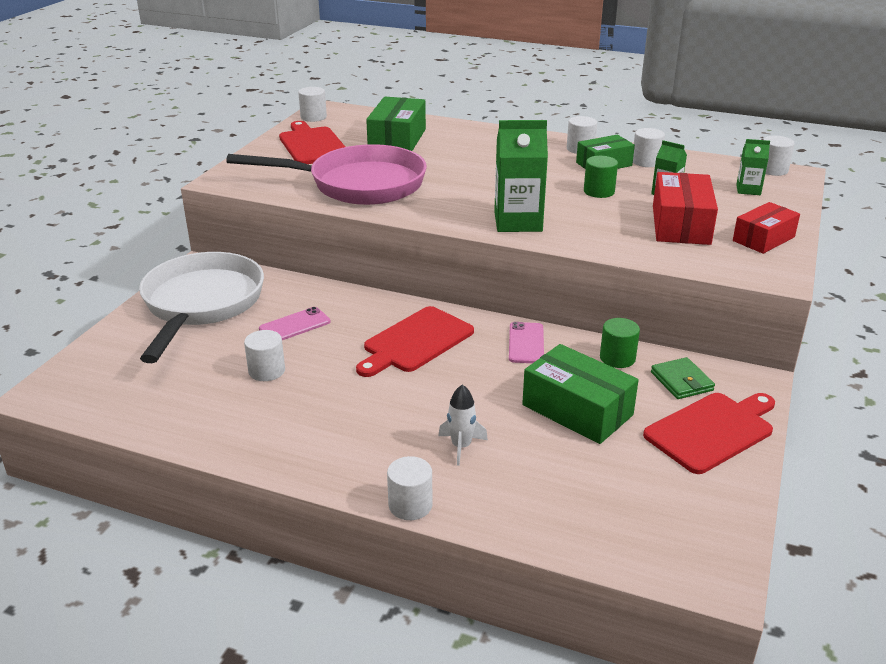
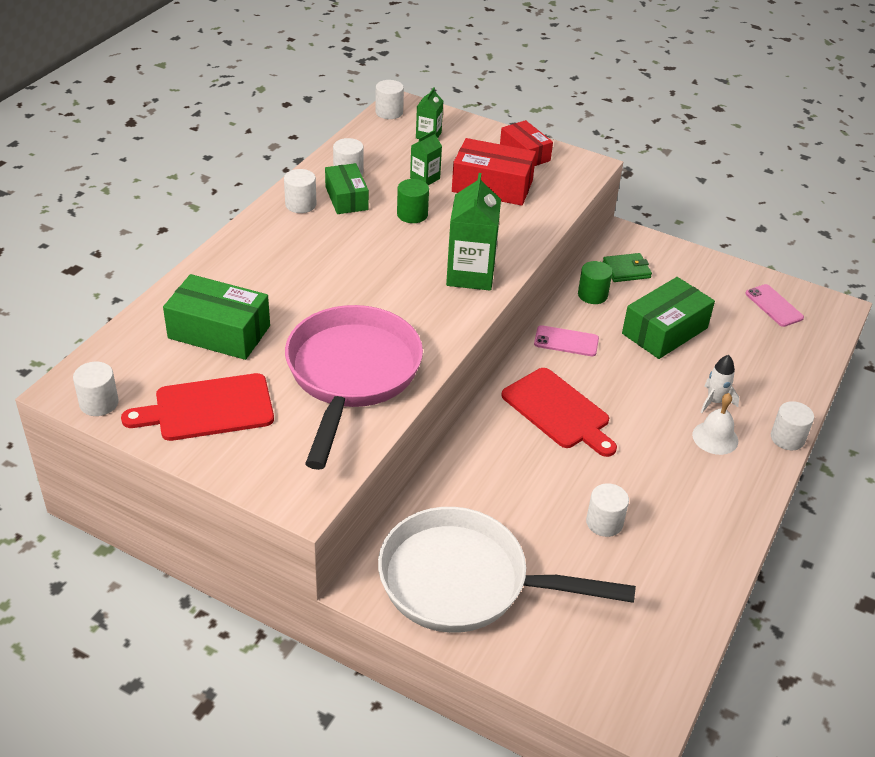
camera: 85 degrees left, 10 degrees up
pink phone [259,307,331,340] -> pink phone moved to [745,284,804,327]
red cutting board [643,393,775,474] -> none
none -> white bell [692,393,738,455]

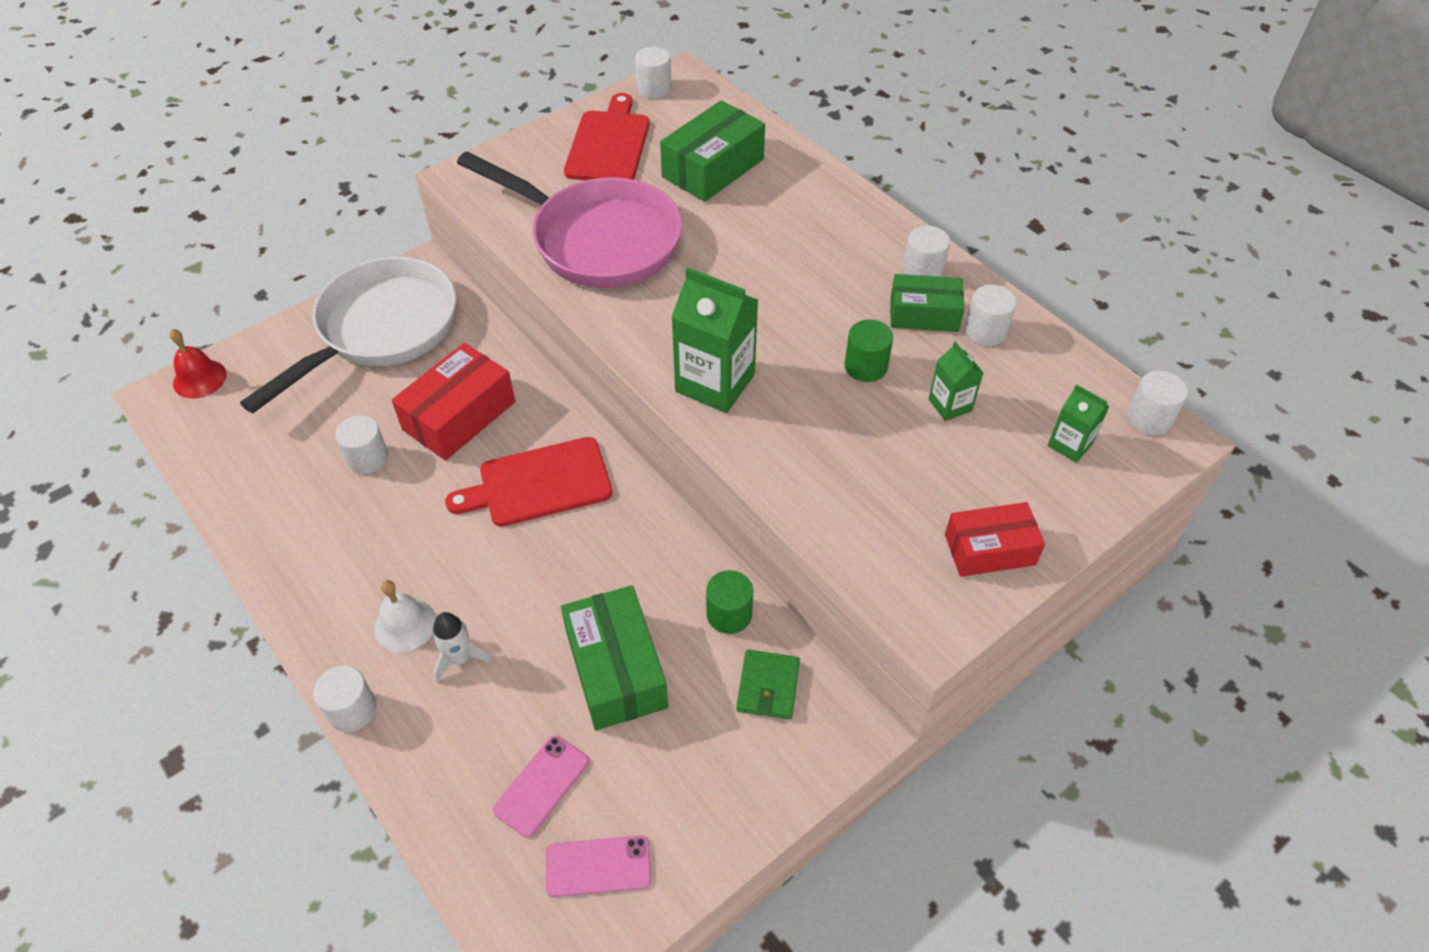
camera: 115 degrees right, 10 degrees up
red box [452,138,536,206] -> red box moved to [392,343,515,461]
pink phone [534,325,599,356] -> pink phone moved to [493,735,589,837]
none -> red bell [169,329,227,399]

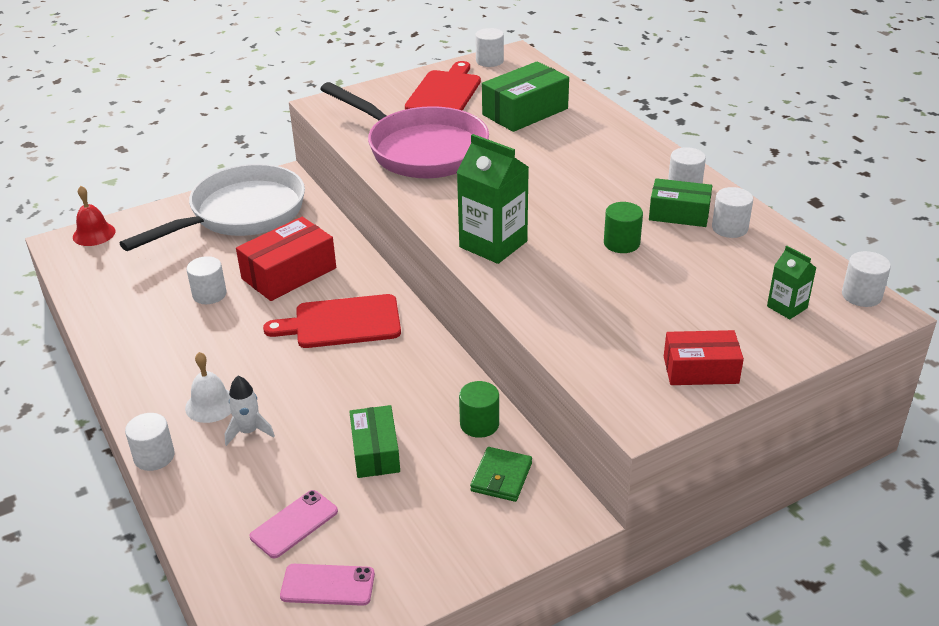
camera: 10 degrees right, 15 degrees down
green box [561,585,668,730] -> green box [349,405,400,478], size x0.67
green carton [929,341,983,421] -> none

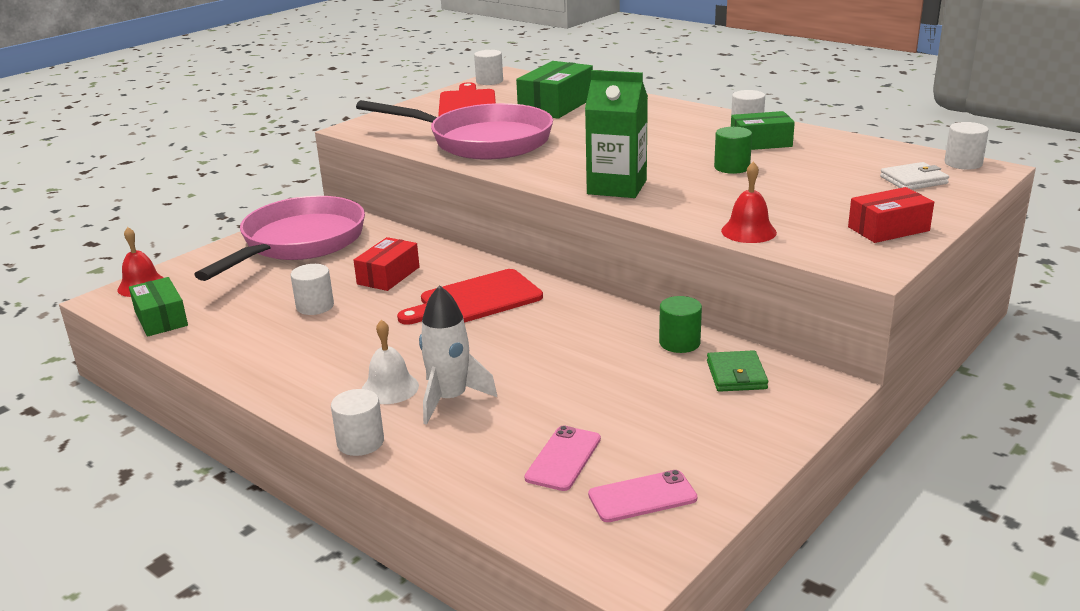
camera: 20 degrees left, 10 degrees down
white pan [119,164,305,251] -> pink pan [194,196,365,281]
white rocket [225,376,275,446] -> white rocket [419,285,497,425], size x1.53
red box [236,217,336,301] -> red box [354,237,420,291], size x0.67
green box [349,405,400,478] -> green box moved to [129,277,188,337]
white cylinder [712,187,753,238] -> none
green carton [767,246,816,319] -> white wallet [880,162,949,190]
none -> red bell [721,162,777,243]

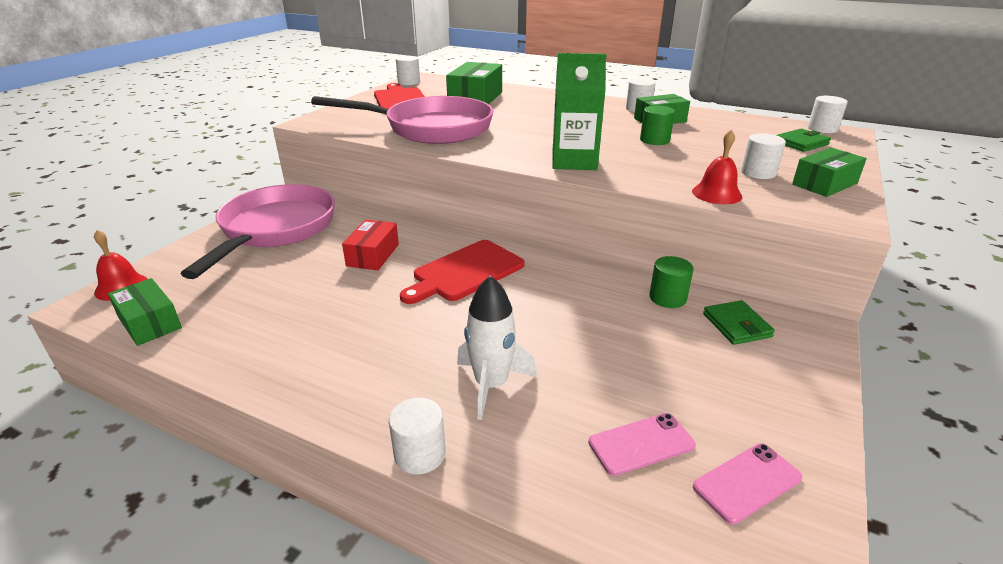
camera: 15 degrees left, 5 degrees up
white cylinder [291,264,334,315] -> white cylinder moved to [741,133,786,179]
white bell [362,320,419,404] -> none
pink phone [524,425,601,491] -> pink phone turned 60 degrees clockwise [588,413,696,476]
red box [848,187,934,243] -> green box [792,148,867,197]
white wallet [880,162,949,190] -> green wallet [776,129,831,152]

